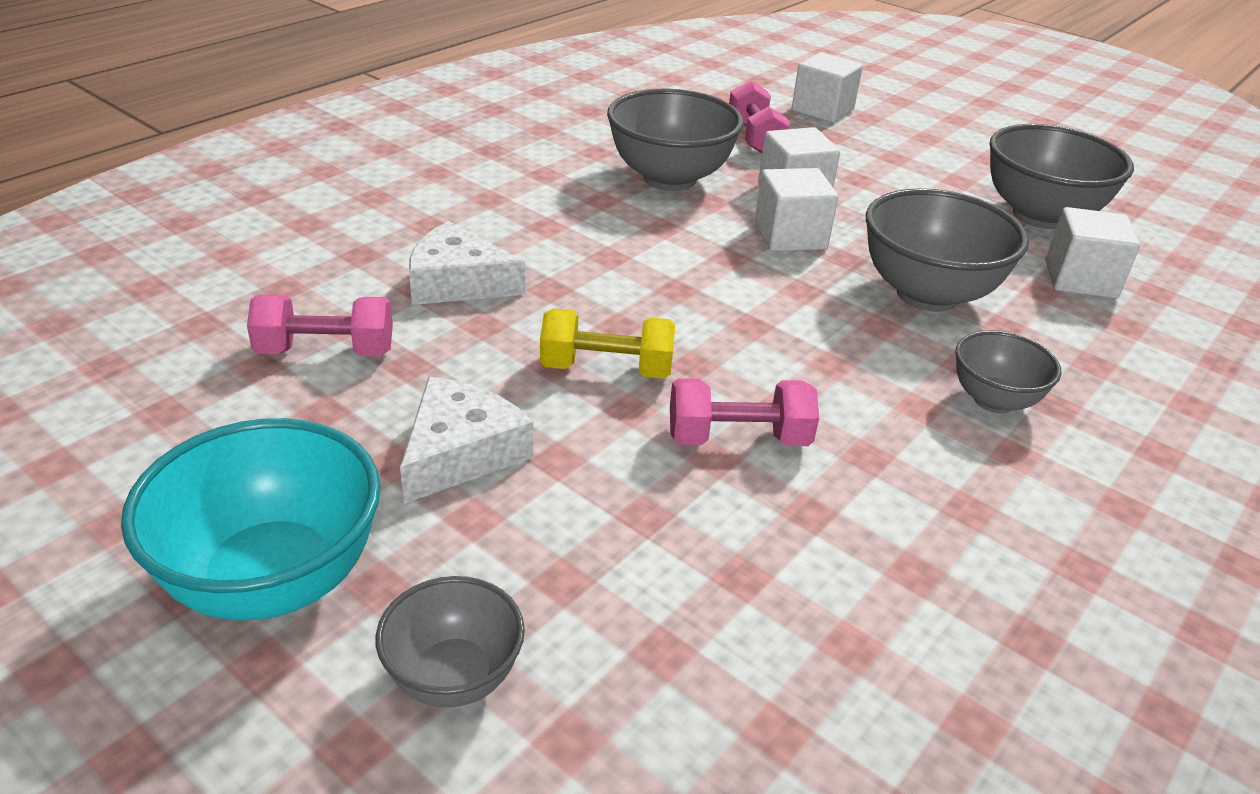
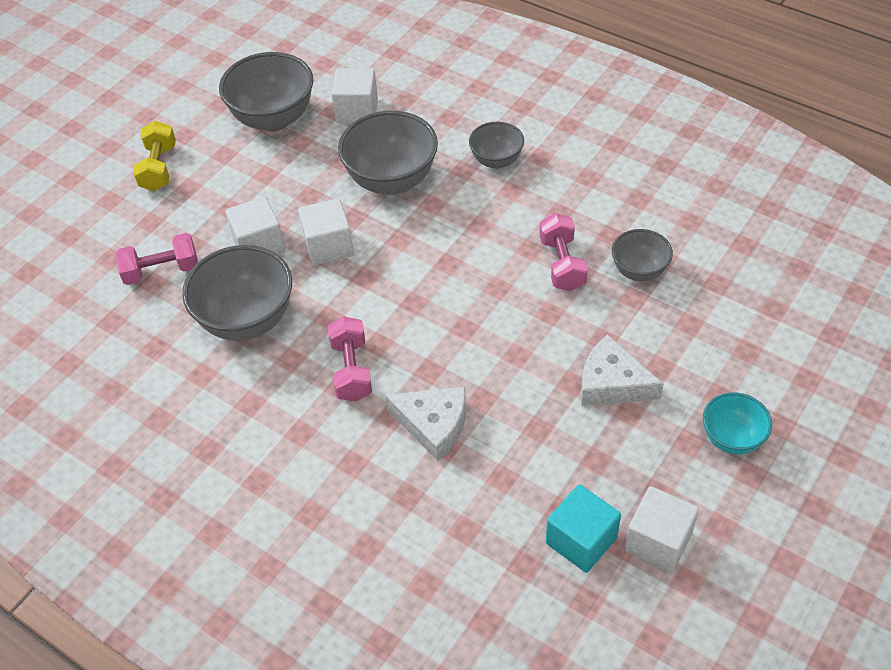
camera: 90 degrees left, 15 degrees up
turquoise bowl [121,418,381,621] -> turquoise bowl [703,392,772,454], size x0.57
pink dumbbell [247,294,393,356] -> pink dumbbell moved to [327,316,372,402]
grey bowl [376,576,525,707] -> grey bowl moved to [612,229,673,281]
white cheese [409,221,525,305] -> white cheese turned 75 degrees counterclockwise [385,387,466,461]
yellow dumbbell [540,308,675,379] -> yellow dumbbell moved to [133,121,176,191]
white cube [792,52,863,123] -> white cube moved to [625,486,699,572]
none -> turquoise cube [546,484,621,573]

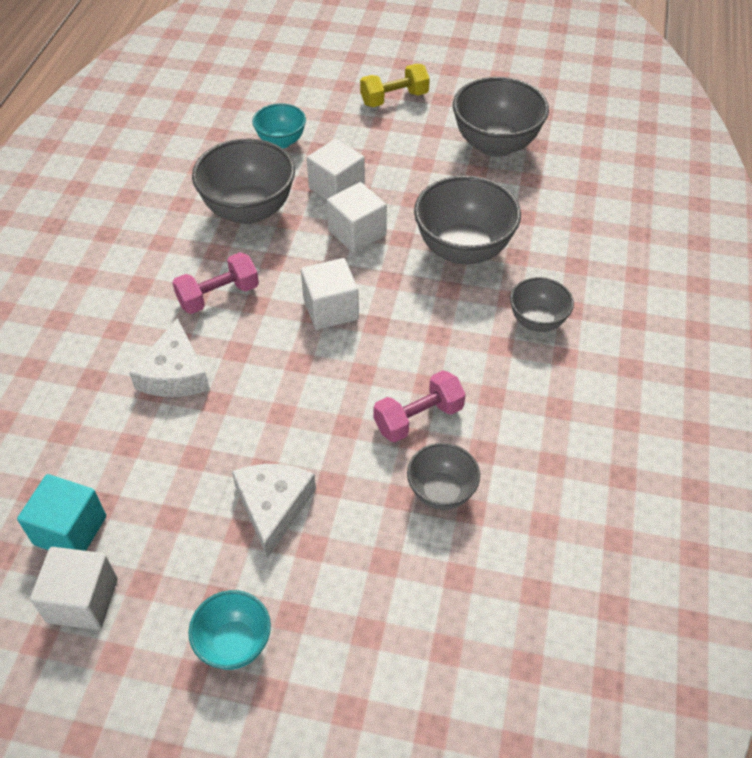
camera: 65 degrees right, 0 degrees up
pink dumbbell [115,233,198,285] -> turquoise bowl [252,103,306,148]
white cube [331,68,378,123] -> white cube moved to [301,258,359,330]

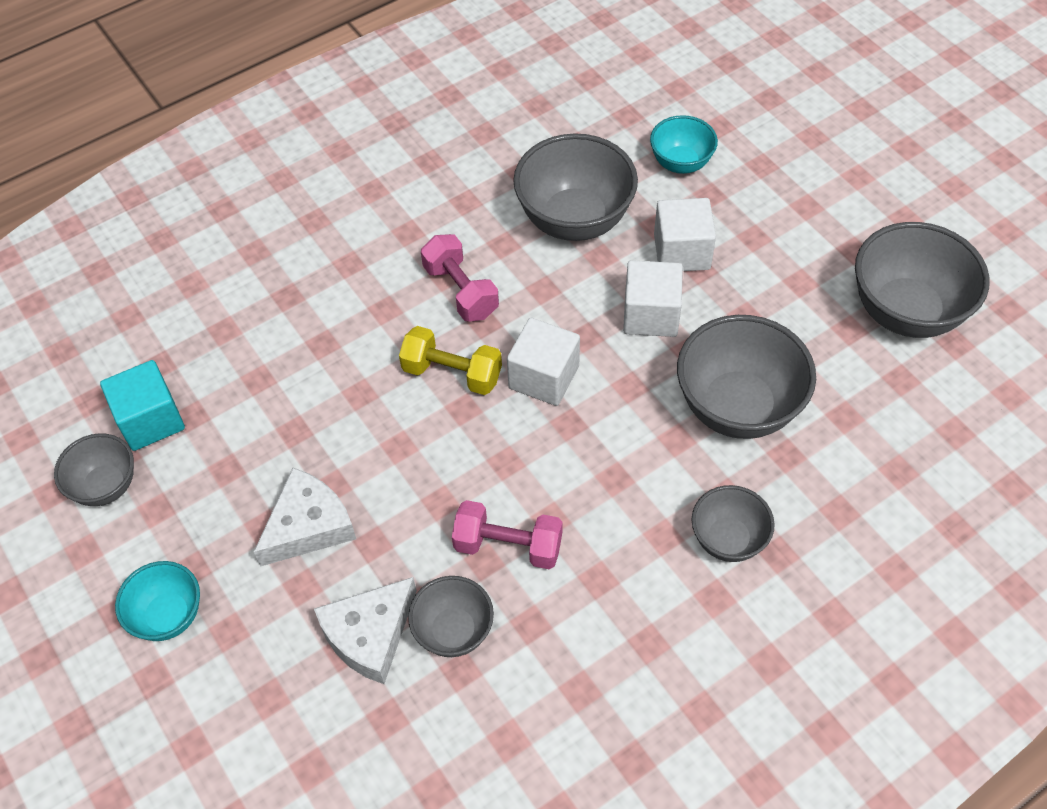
camera: 45 degrees right, 5 degrees up
white cube [30,547,118,630] -> grey bowl [54,433,134,506]
white cheese [129,318,210,397] -> white cheese moved to [314,577,417,684]
pink dumbbell [172,252,259,314] -> pink dumbbell turned 45 degrees clockwise [421,234,499,322]
yellow dumbbell [360,64,430,107] -> yellow dumbbell moved to [399,326,502,395]

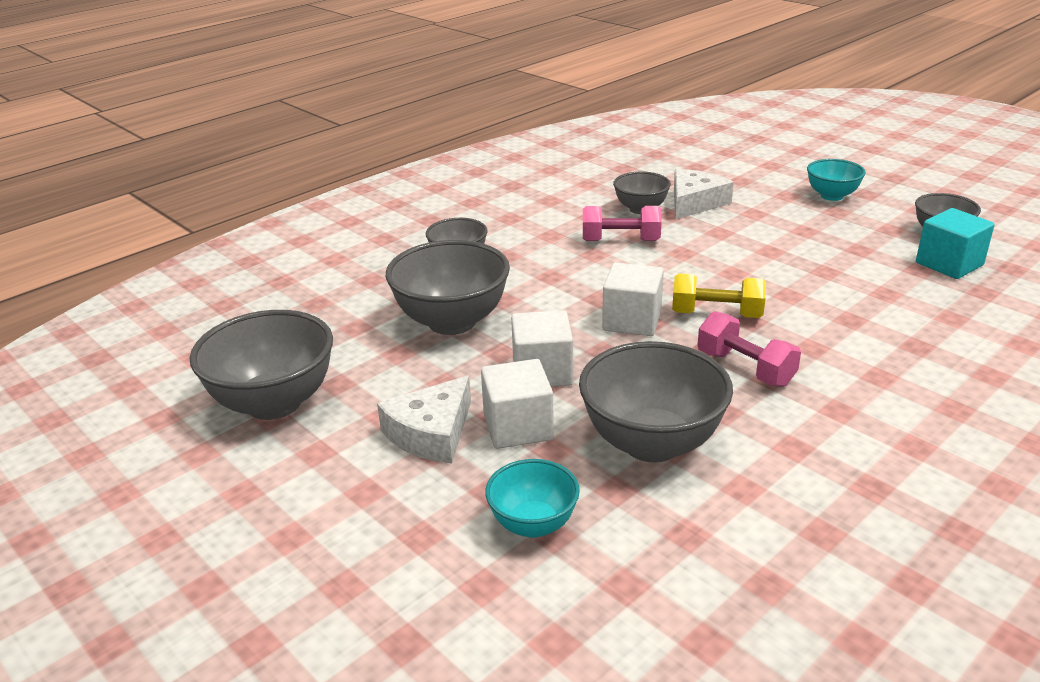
camera: 170 degrees right, 25 degrees down
white cheese [254,468,356,567] -> white cheese moved to [377,375,471,464]

